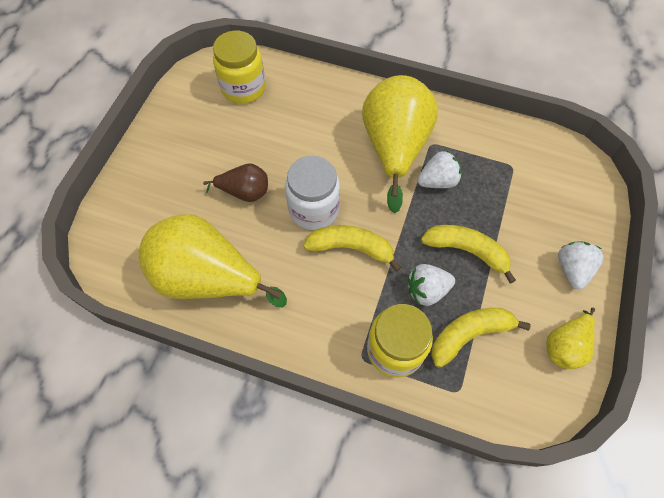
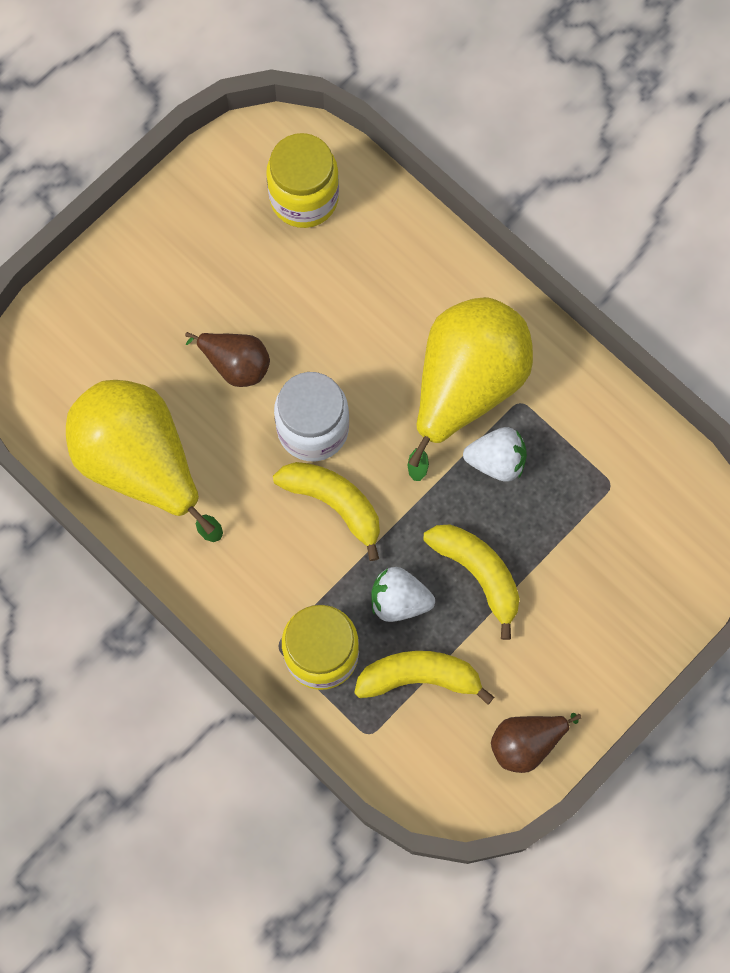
camera: 25 degrees right, 10 degrees up
yellow pear [546,308,595,369] -> brown pear [491,712,582,773]
white strawberry [558,241,603,289] -> none

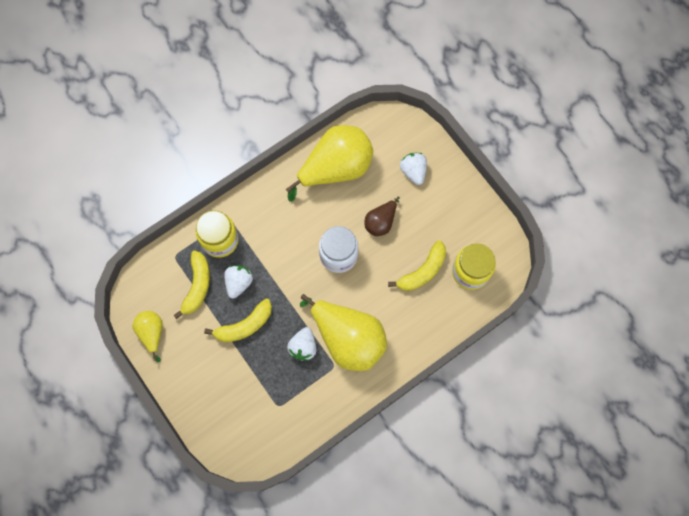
camera: 100 degrees right, 0 degrees up
yellow banana [273,462,380,561] -> yellow banana moved to [388,240,446,291]
brown pear [491,712,582,773] -> yellow pear [133,311,163,362]
none -> white strawberry [400,153,427,185]

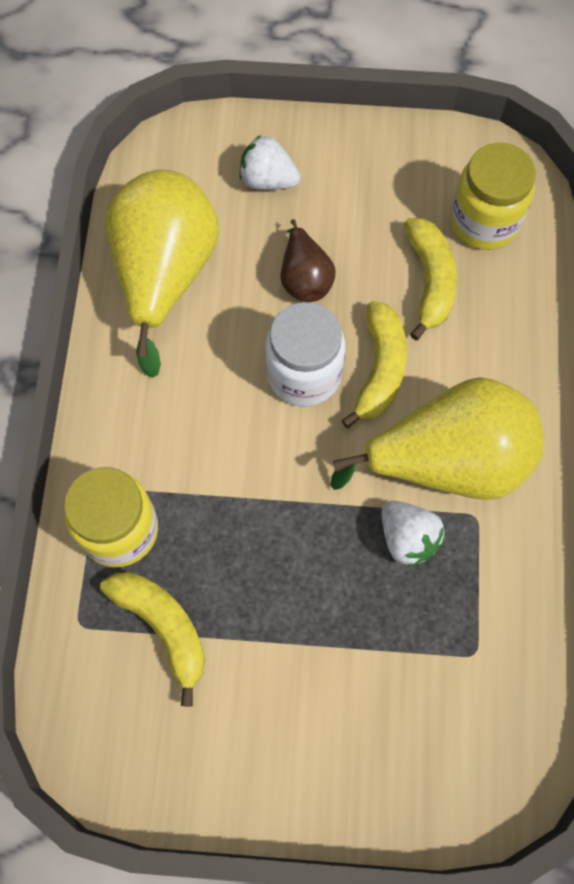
camera: 50 degrees left, 5 degrees down
yellow pear [133,311,163,362] -> none
yellow banana [204,299,272,342] -> yellow banana moved to [341,301,407,428]
white strawberry [224,265,253,299] -> none

